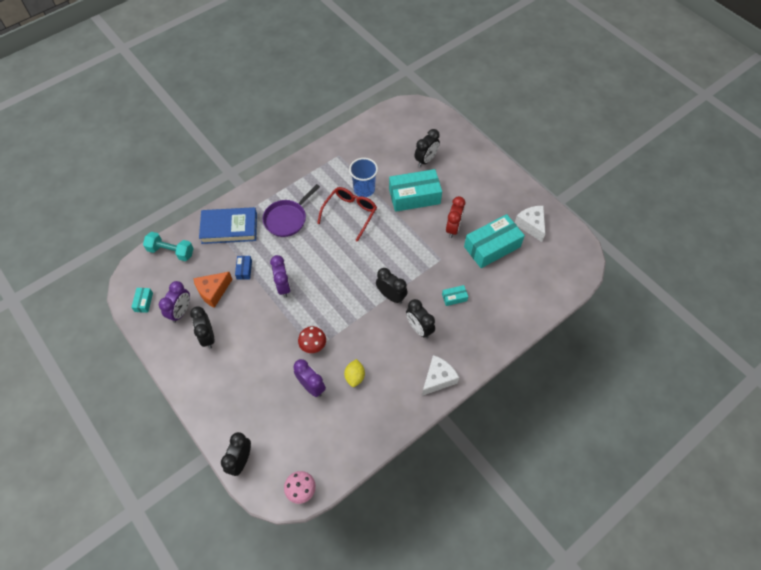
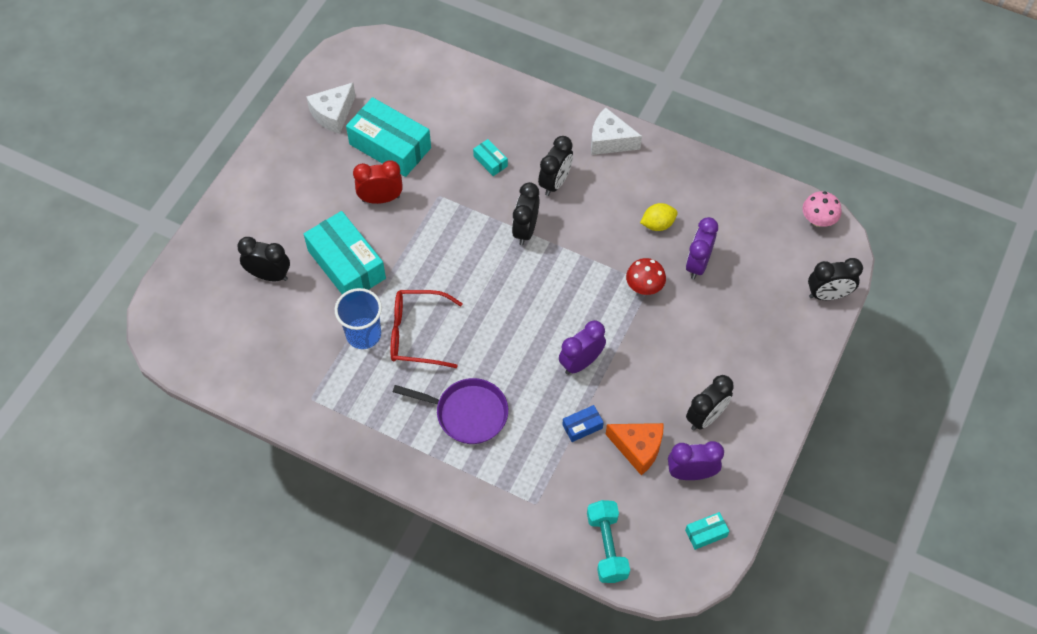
camera: 115 degrees left, 0 degrees up
blue book [199,207,257,244] -> none

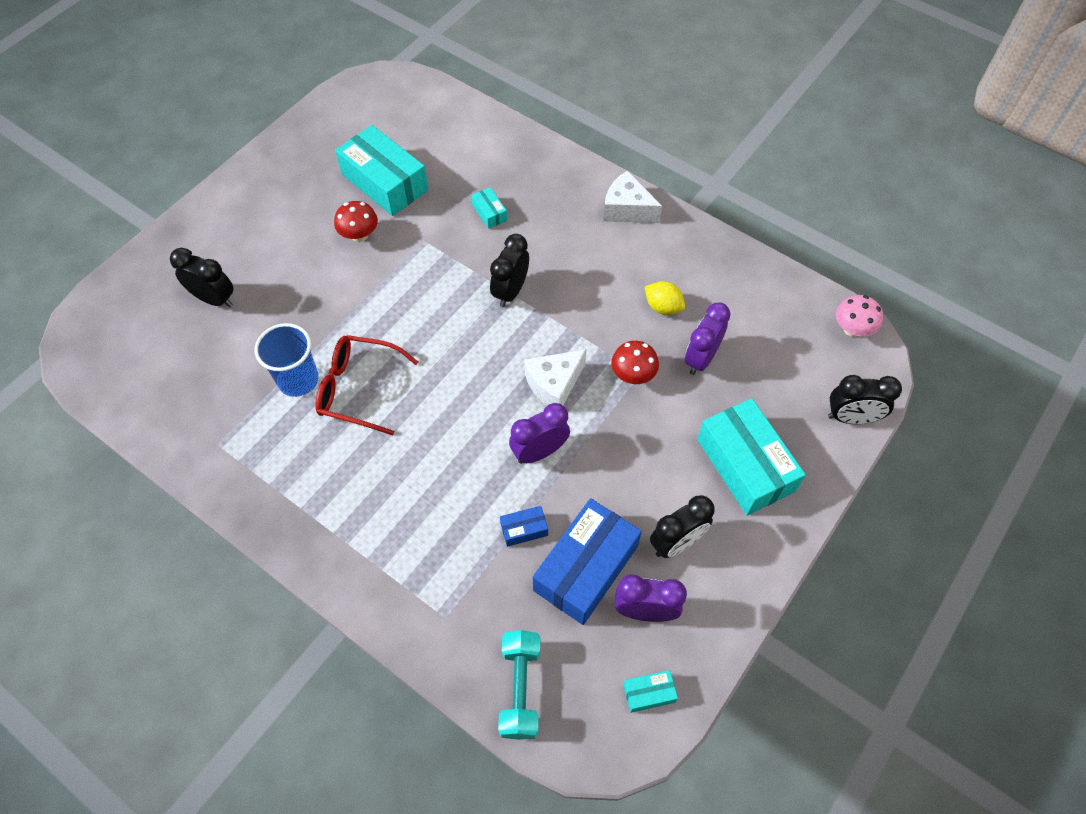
camera: 10 degrees right, 0 degrees up
turquoise box [304,211,386,294] -> turquoise box moved to [697,398,806,516]
white cheese [306,83,356,134] -> white cheese moved to [524,349,586,406]
red clock [353,160,403,204] -> red mushroom [334,201,378,242]
purple pan [393,378,508,444] -> none
black clock [538,136,573,196] -> none
orange cheese [606,423,664,476] -> blue box [533,498,642,625]
yellow lemon [640,203,678,231] -> yellow lemon turned 45 degrees clockwise [645,281,685,315]

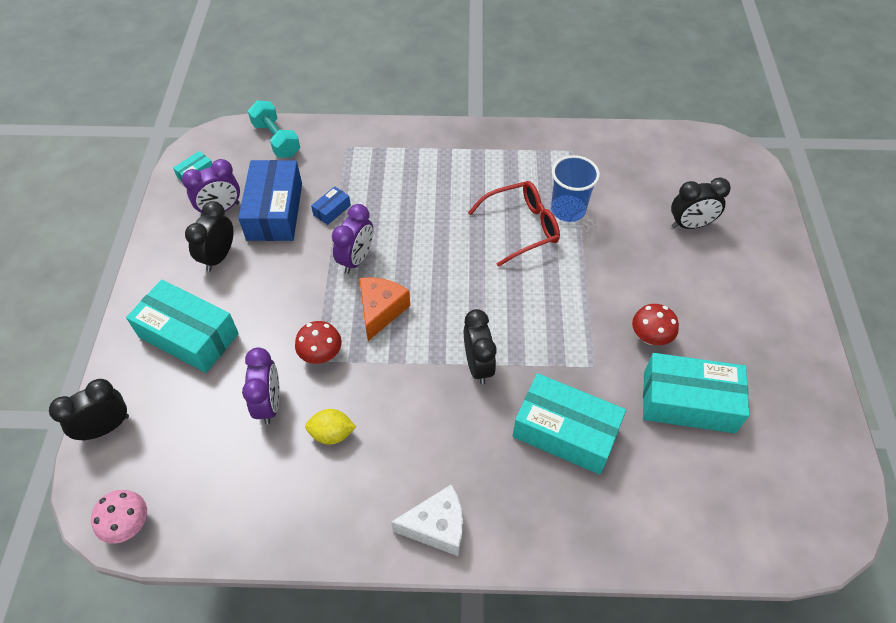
camera: 145 degrees right, 5 degrees down
turquoise box [471,187,507,229] -> turquoise box [513,373,626,475], size x2.28
white cheese [524,349,586,406] -> orange cheese [359,277,410,341]

